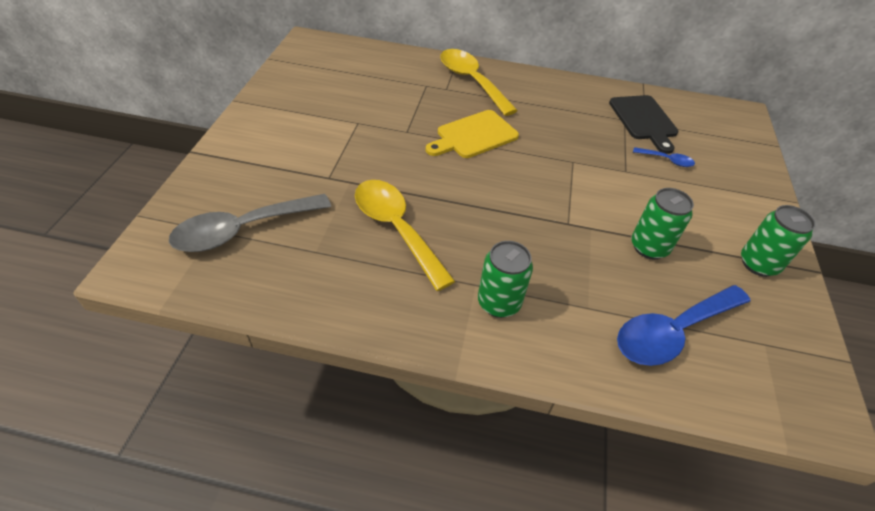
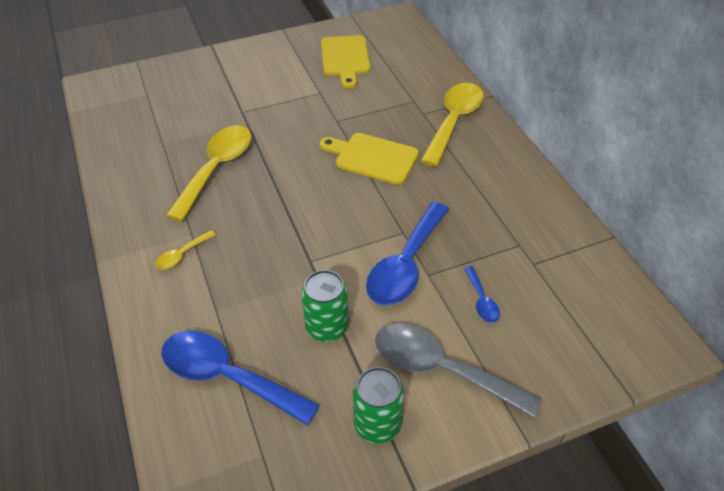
camera: 60 degrees right, 0 degrees up
grey spoon [169,194,331,252] -> grey spoon moved to [375,323,542,418]
green can [478,241,533,318] -> yellow spoon [155,230,216,270]
black cutting board [609,95,678,154] -> none
none -> yellow cutting board [321,35,370,89]
none -> blue spoon [366,202,449,305]

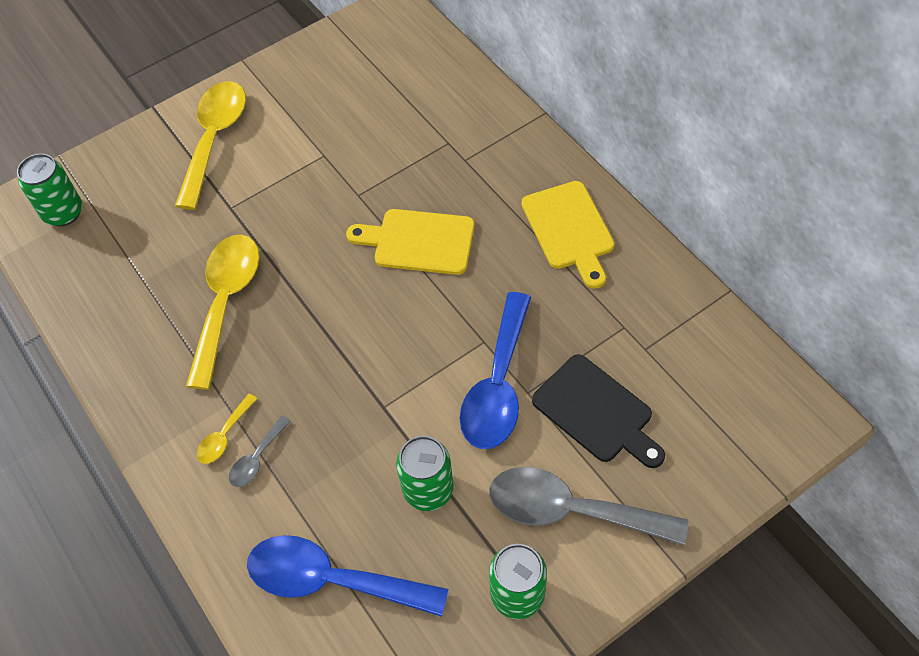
camera: 10 degrees left, 10 degrees up
yellow cutting board [321,35,370,89] -> yellow cutting board moved to [521,181,615,289]
yellow spoon [421,83,484,167] -> yellow spoon moved to [175,81,246,210]
blue spoon [464,266,500,323] -> black cutting board [532,354,665,468]
none -> green can [17,153,82,227]
none -> grey spoon [229,416,291,487]

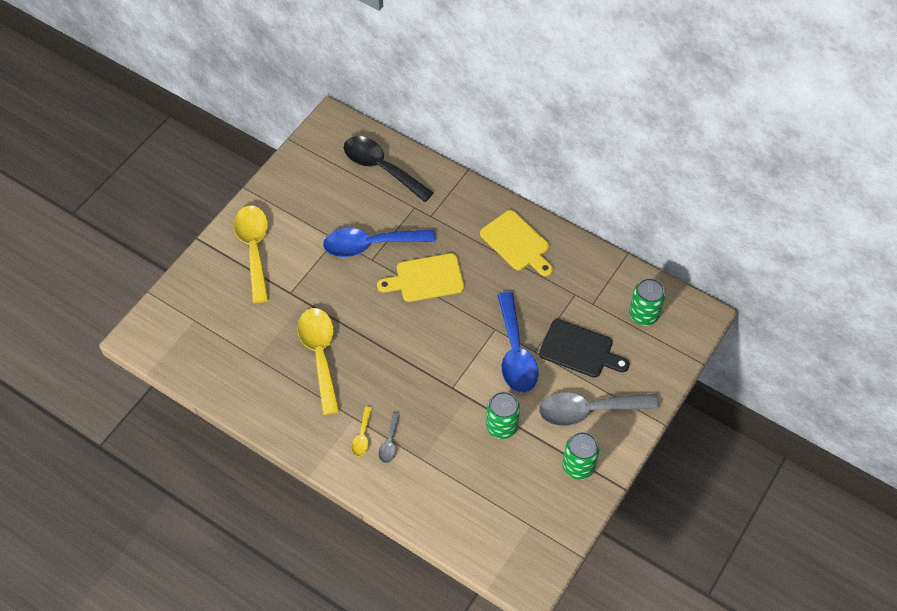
camera: 25 degrees left, 0 degrees up
green can [17,153,82,227] -> green can moved to [629,278,665,326]
blue spoon [247,535,448,617] -> blue spoon moved to [323,228,435,257]
none -> black spoon [344,136,434,202]

